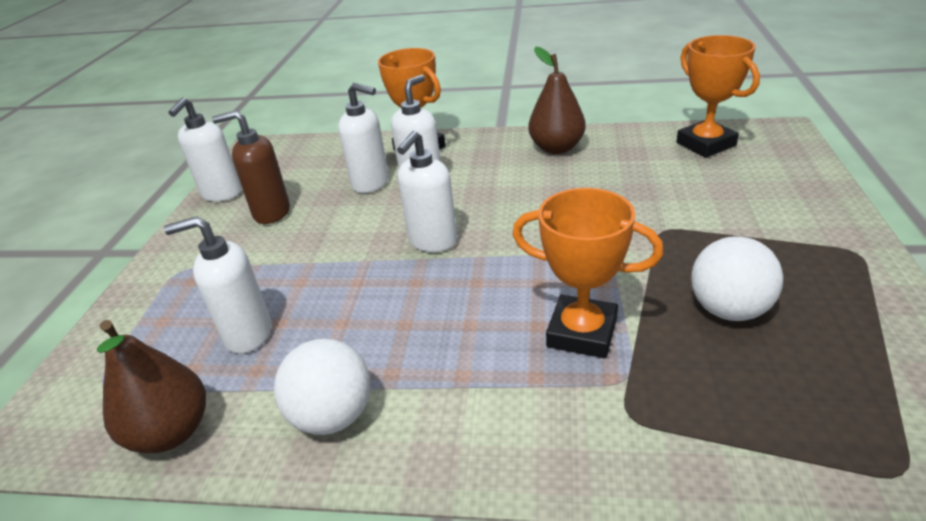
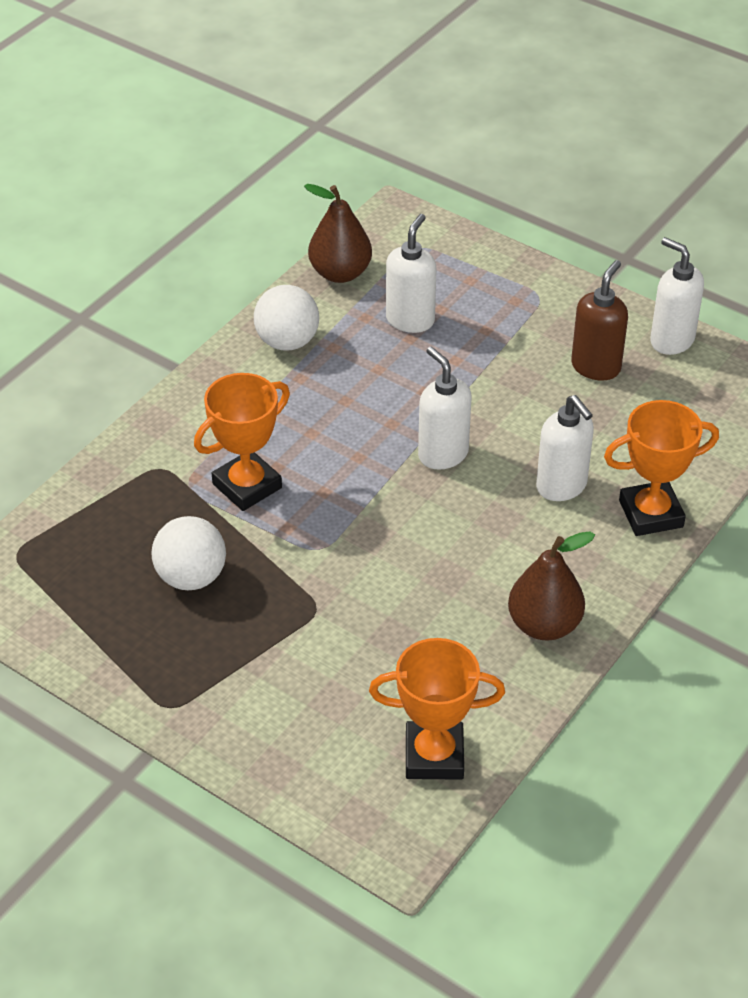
camera: 115 degrees right, 10 degrees up
white soap dispenser [338,83,389,193] -> none

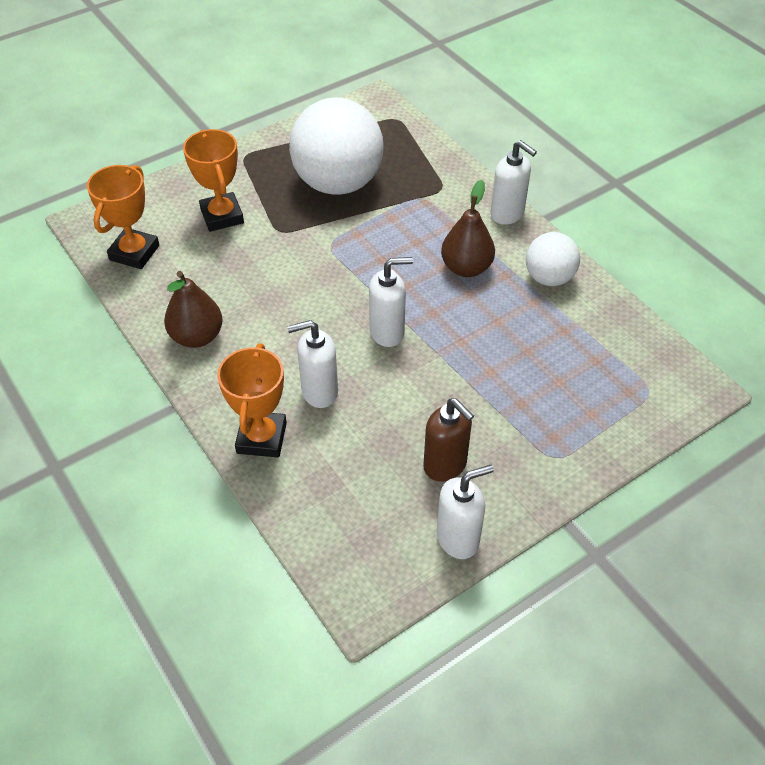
camera: 110 degrees right, 5 degrees up
white ball [152,516,226,590] -> white ball [289,98,384,195], size x1.88
orange trophy [194,373,290,511] -> orange trophy moved to [183,129,244,232]
brown pear [304,184,372,283] -> brown pear moved to [441,180,495,277]
white soap dispenser [386,214,436,333] -> white soap dispenser moved to [491,140,537,225]

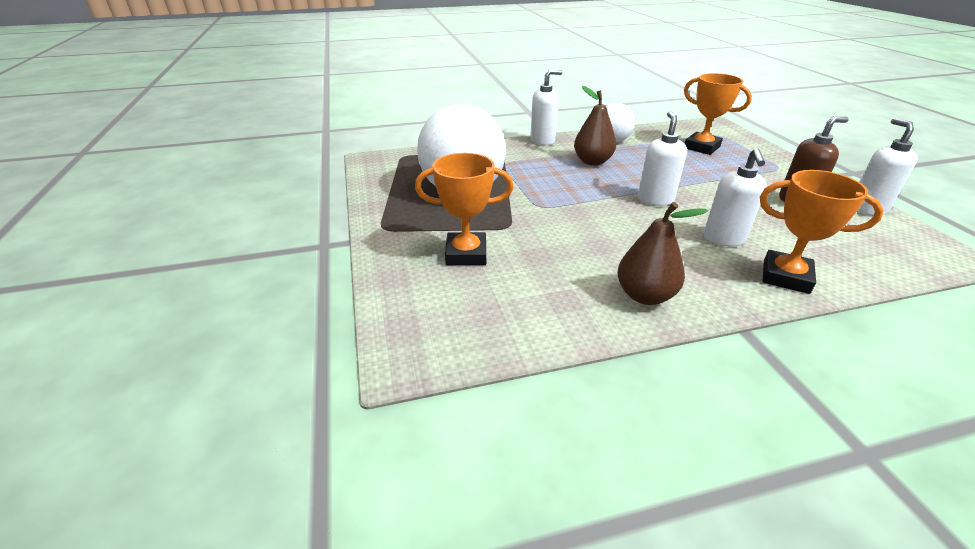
camera: 70 degrees left, 15 degrees down
orange trophy [87,165,159,269] -> orange trophy moved to [684,73,752,155]

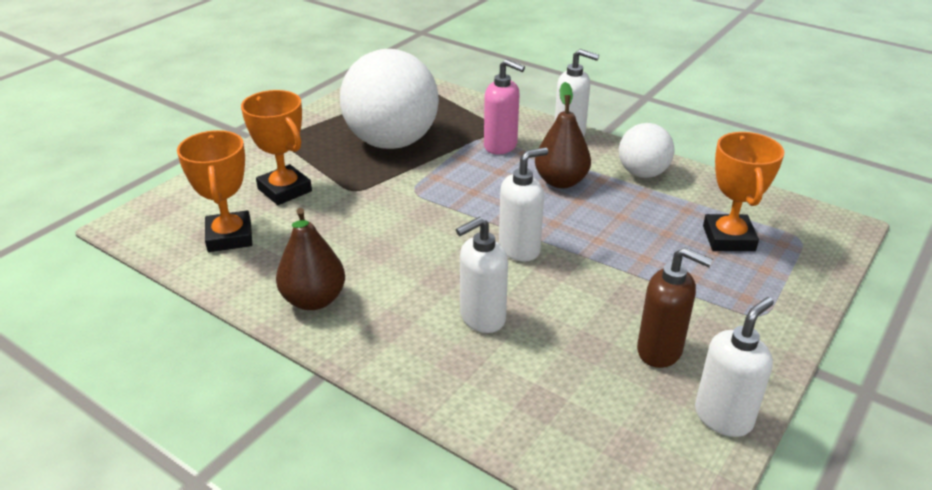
camera: 50 degrees right, 0 degrees up
orange trophy [760,170,884,294] -> orange trophy moved to [177,130,252,252]
none -> pink soap dispenser [484,59,525,154]

